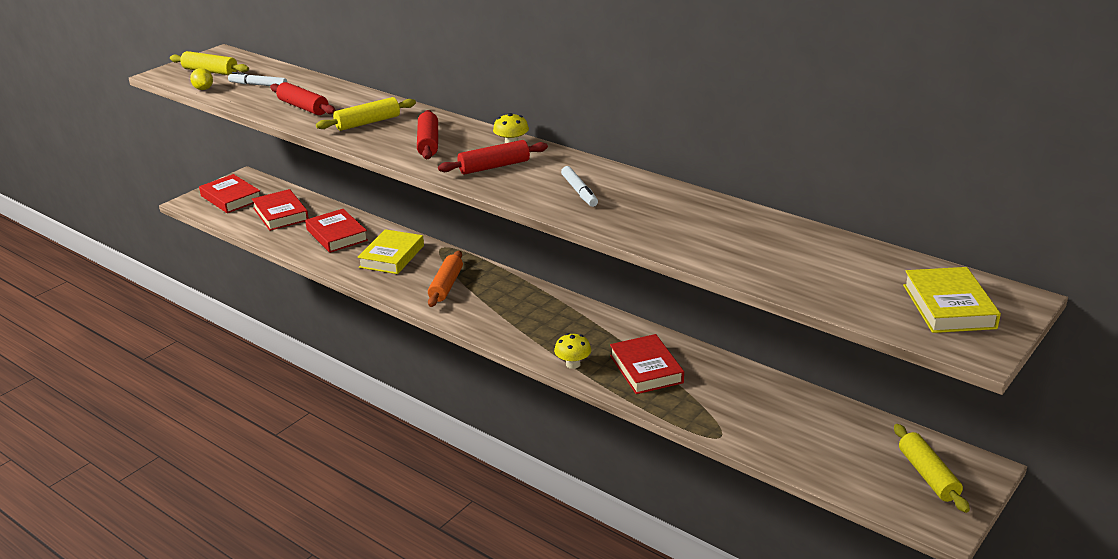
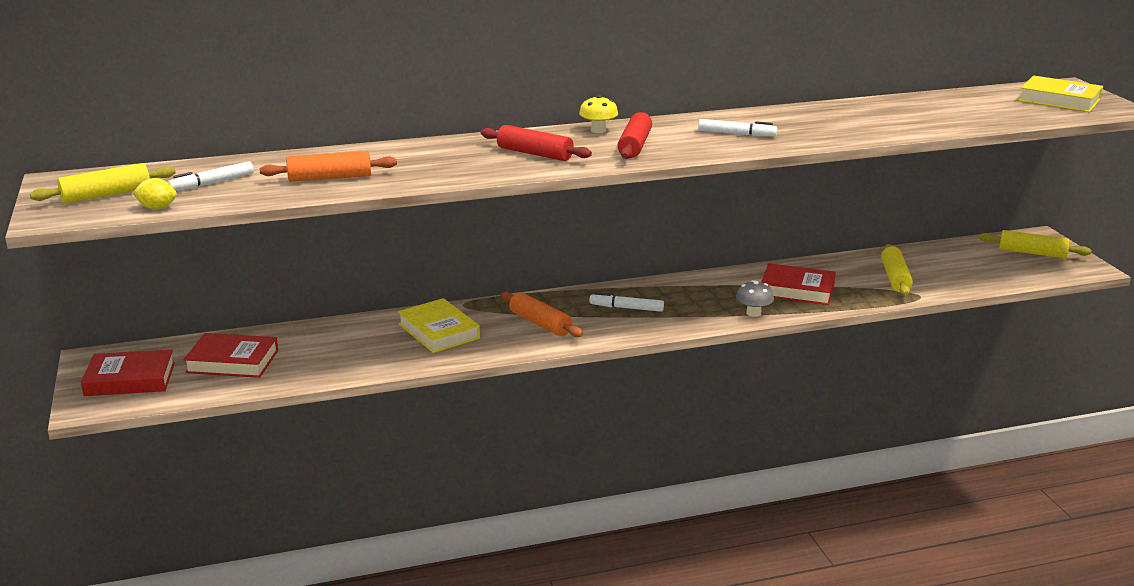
camera: 55 degrees left, 5 degrees down
red rolling pin [270,82,336,115] -> orange rolling pin [260,151,397,182]
red book [305,209,368,253] -> none
yellow rolling pin [316,97,416,131] -> yellow rolling pin moved to [881,244,913,295]
yellow mushroom [554,333,591,369] -> grey mushroom [736,280,774,317]
none -> white marker [589,292,664,312]

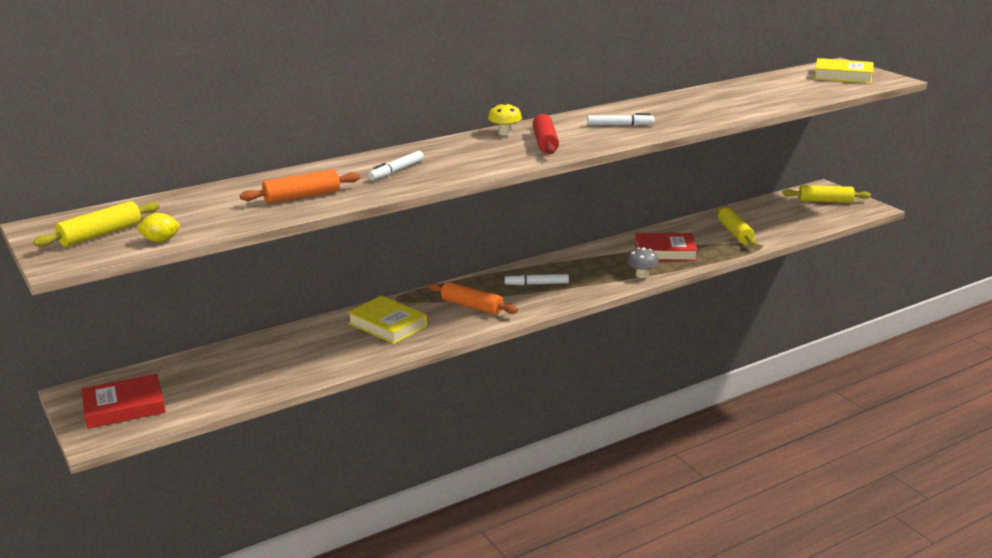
camera: 15 degrees left, 0 degrees up
white marker [168,161,254,191] -> white marker moved to [368,151,424,181]
red book [183,333,278,378] -> none
red rolling pin [481,125,592,161] -> none

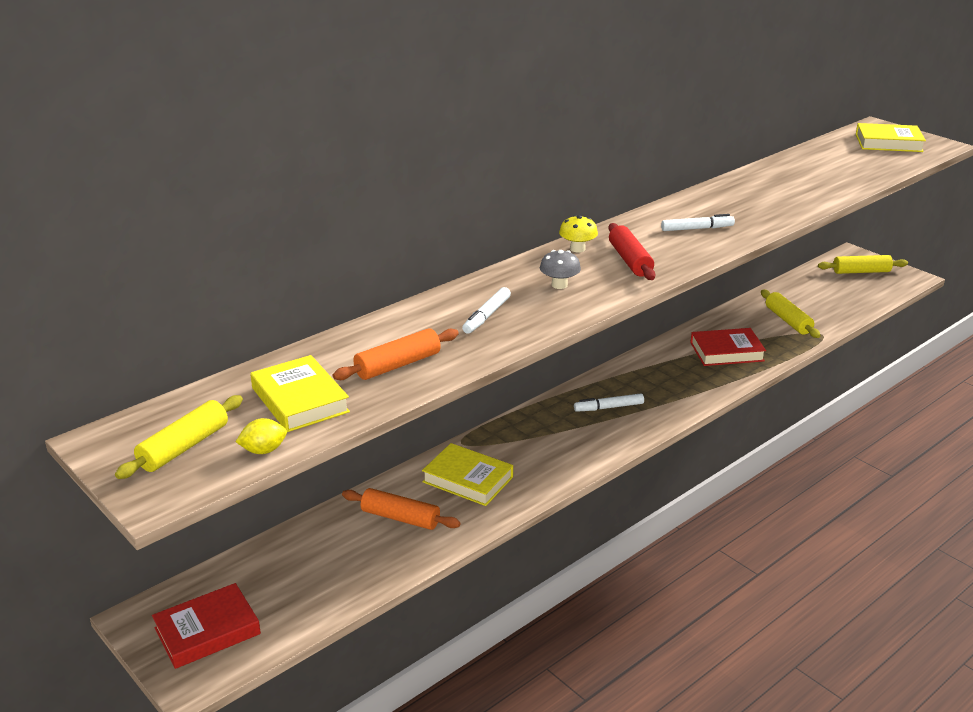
camera: 10 degrees left, 5 degrees up
orange rolling pin [428,281,518,315] -> orange rolling pin moved to [342,488,460,530]
grey mushroom [627,248,659,278] -> grey mushroom moved to [540,250,581,289]
none -> yellow book [250,355,350,432]

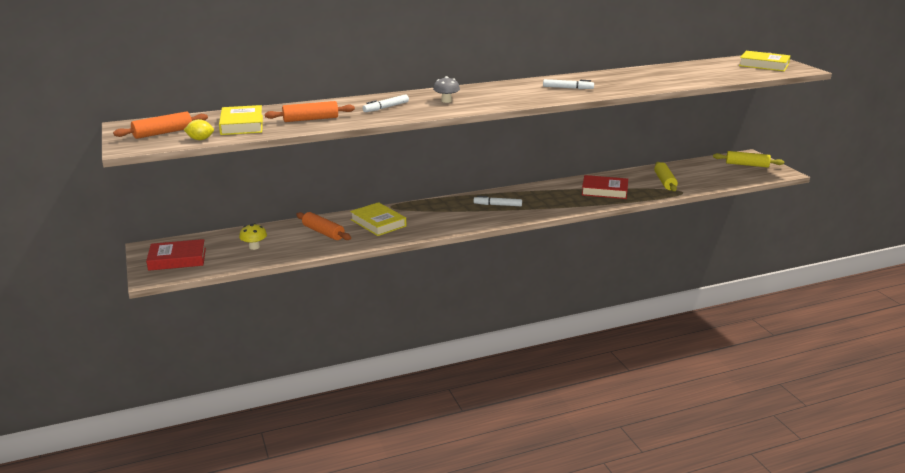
camera: 20 degrees right, 5 degrees down
yellow rolling pin [115,395,243,479] -> orange rolling pin [113,111,208,139]
yellow mushroom [559,215,598,253] -> yellow mushroom moved to [239,223,267,250]
red rolling pin [608,223,655,280] -> none

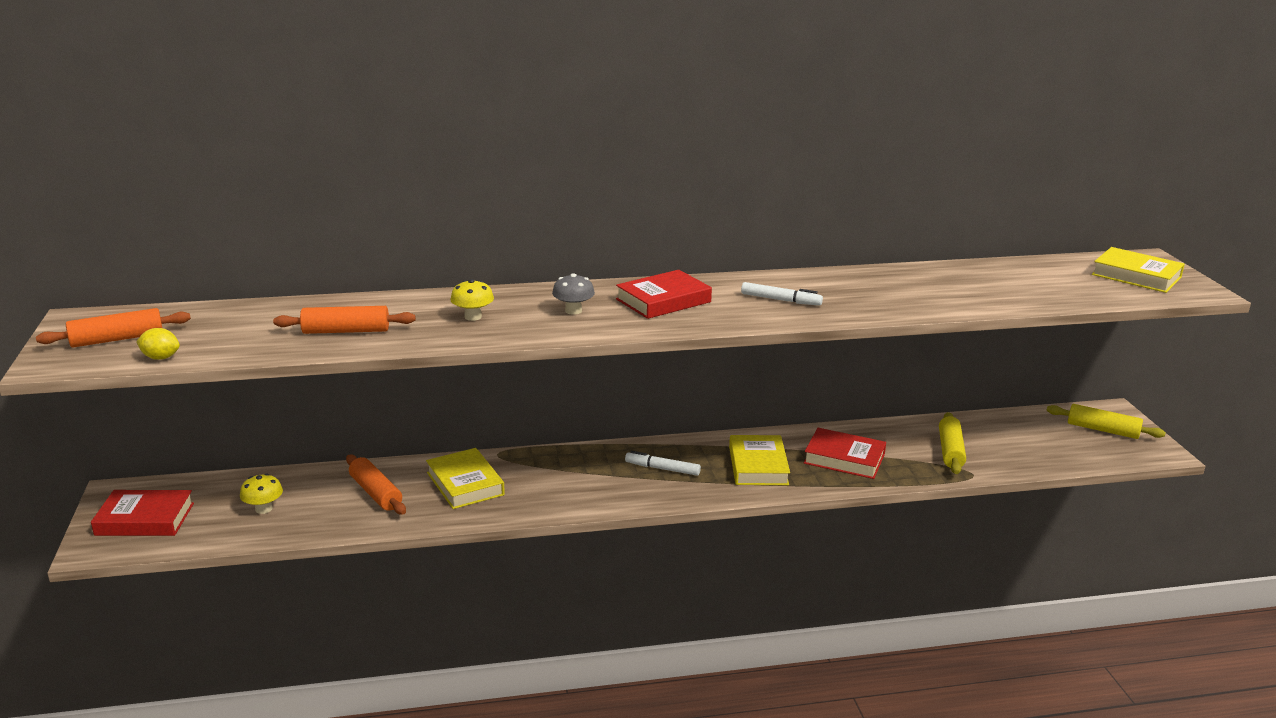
camera: 10 degrees right, 0 degrees up
yellow book [219,105,263,135] -> yellow book moved to [729,435,790,485]
white marker [362,94,409,112] -> yellow mushroom [450,279,494,321]
none -> red book [616,270,712,319]

